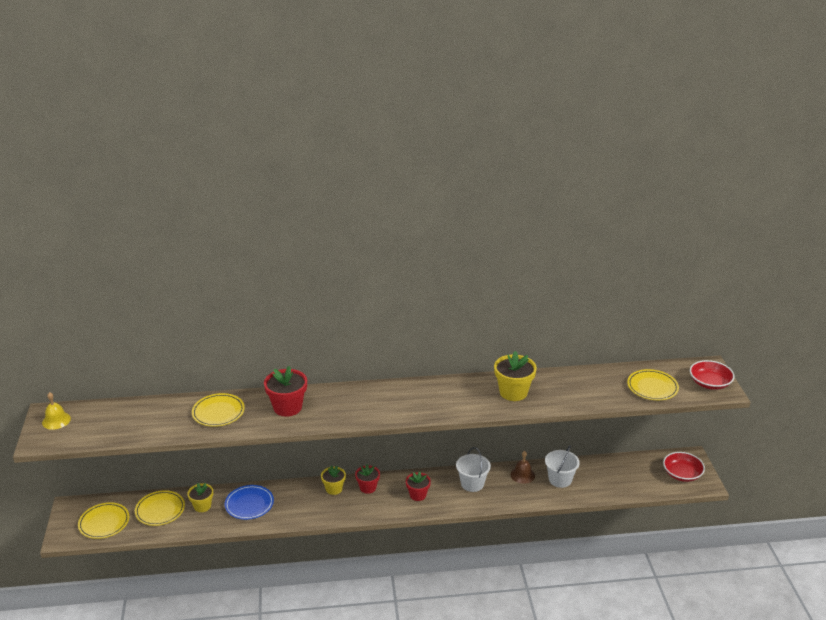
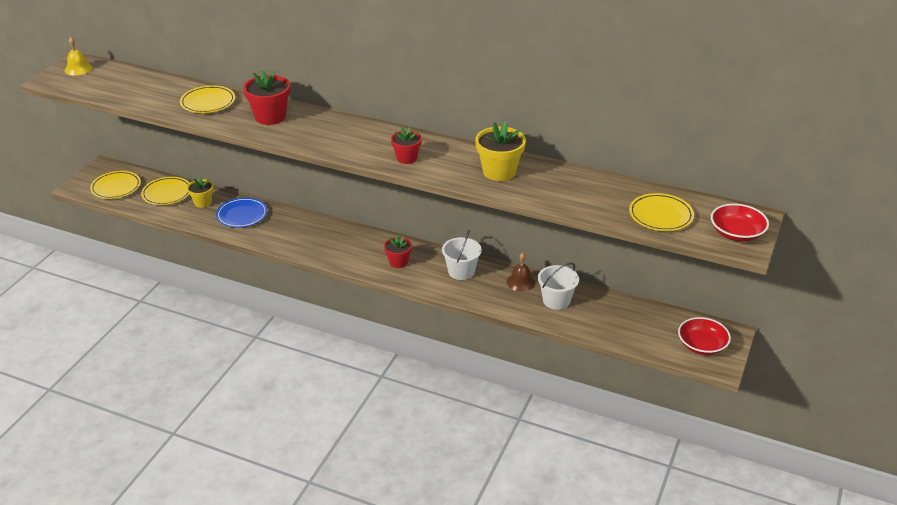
camera: 30 degrees right, 5 degrees up
yellow flower pot [321,466,346,495] -> none
red flower pot [355,464,380,494] -> red flower pot moved to [391,127,422,164]

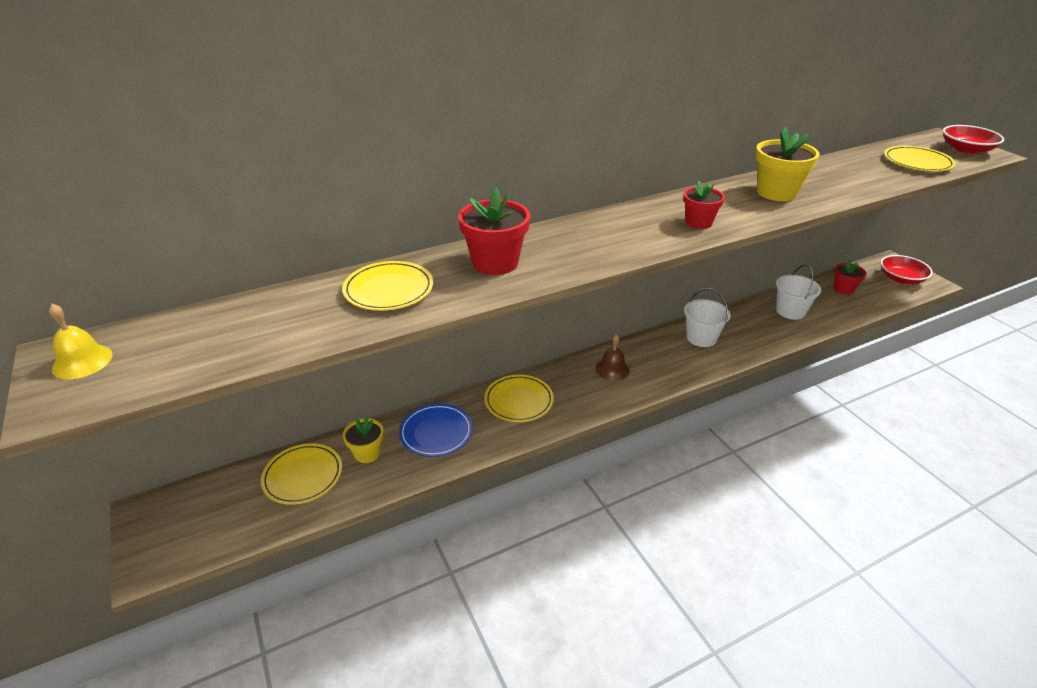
camera: 50 degrees left, 0 degrees up
yellow plate [90,171,141,199] -> yellow plate moved to [484,375,554,422]
red flower pot [384,235,412,268] -> red flower pot moved to [834,260,866,295]
brown bell [507,253,535,292] -> brown bell moved to [595,334,630,381]

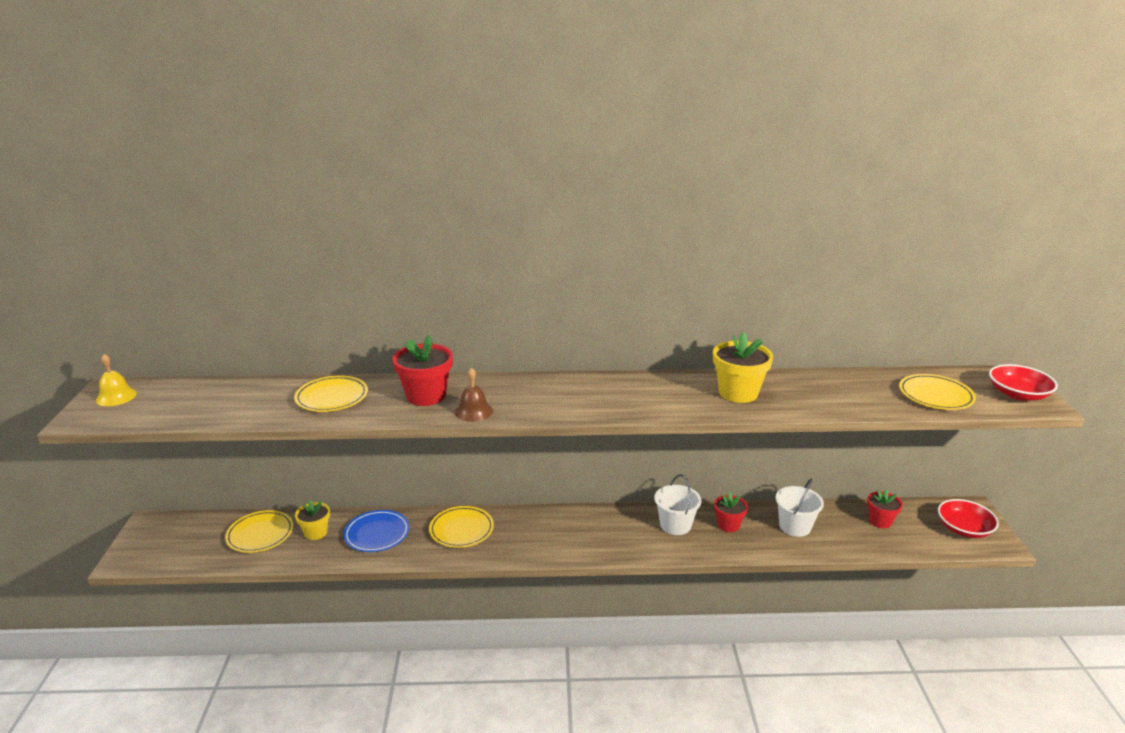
camera: 25 degrees right, 10 degrees down
brown bell [595,334,630,381] -> brown bell moved to [455,368,493,422]
red flower pot [683,181,725,229] -> red flower pot moved to [714,492,748,532]

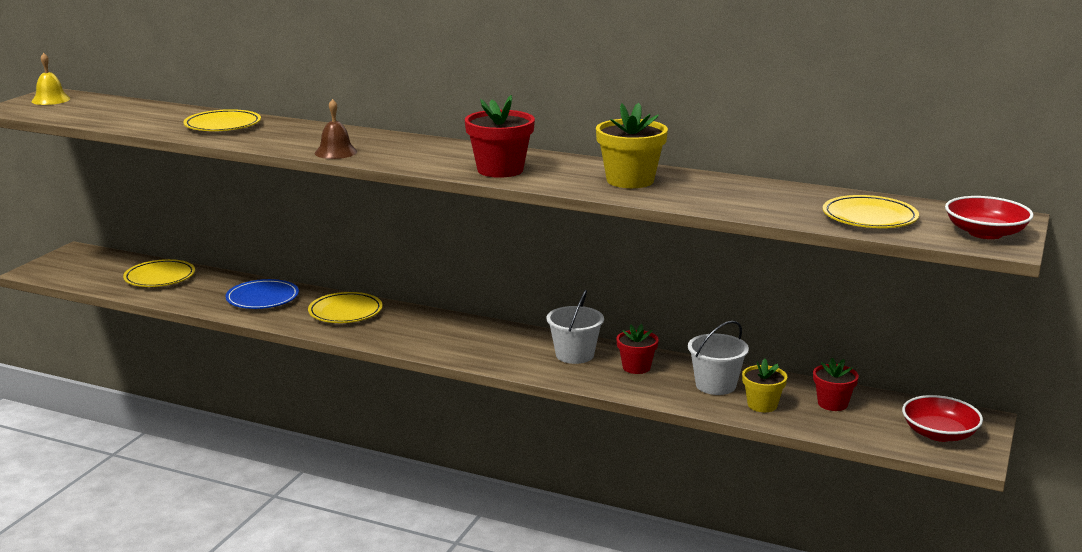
camera: 25 degrees right, 5 degrees down
yellow flower pot [295,500,330,540] -> yellow flower pot moved to [742,359,787,412]
red flower pot [392,335,453,406] -> red flower pot moved to [465,95,535,178]

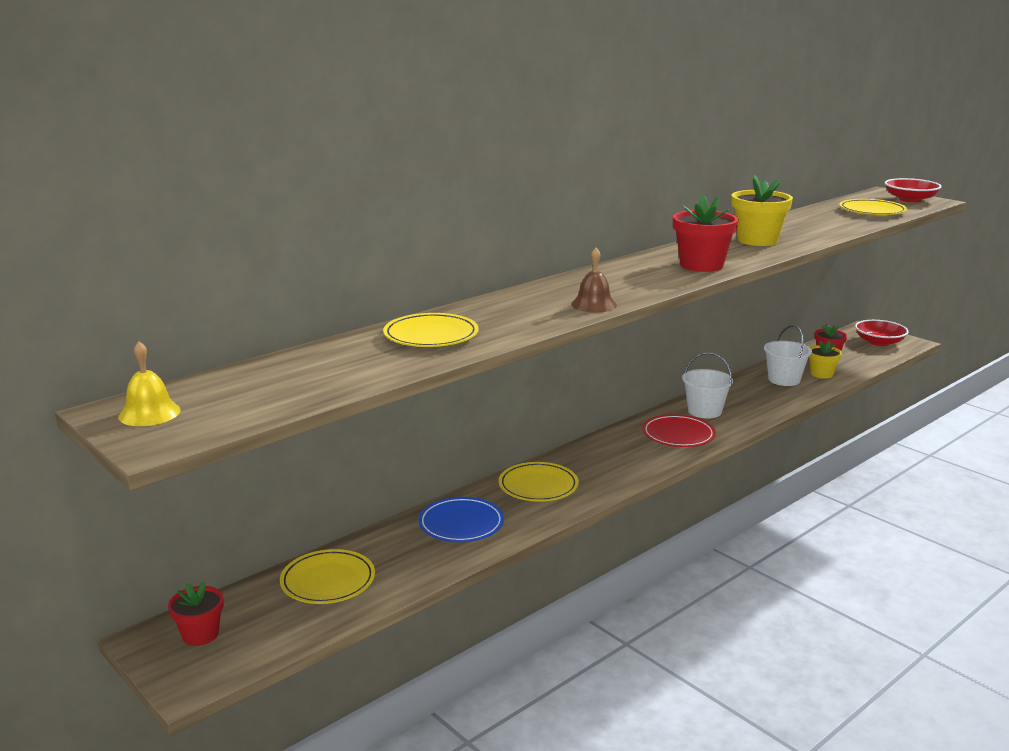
camera: 65 degrees left, 0 degrees up
red flower pot [616,324,659,374] -> red flower pot moved to [168,582,224,646]
none -> red plate [642,414,716,447]

